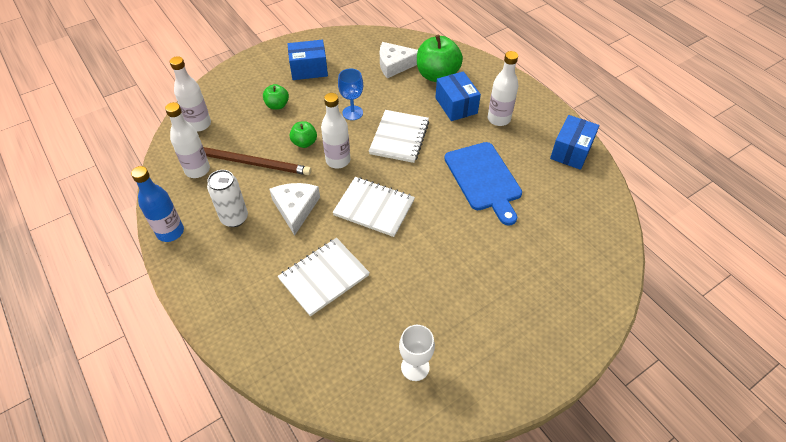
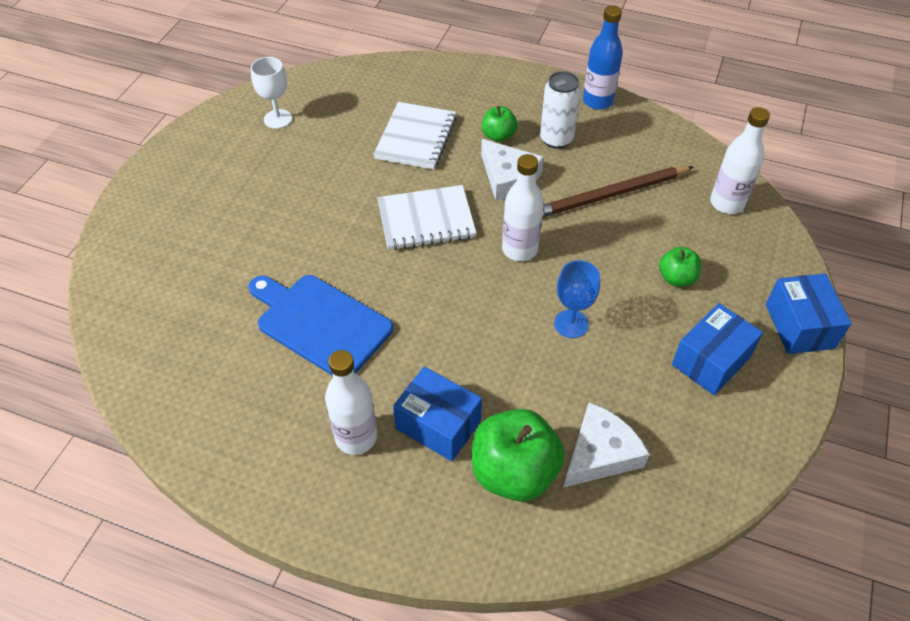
camera: 145 degrees right, 0 degrees up
white bottle [165,102,210,178] -> none
green apple [290,121,317,148] -> green apple moved to [482,106,518,142]
white notebook [369,110,429,163] -> none
blue box [550,115,599,170] -> blue box moved to [766,273,852,354]

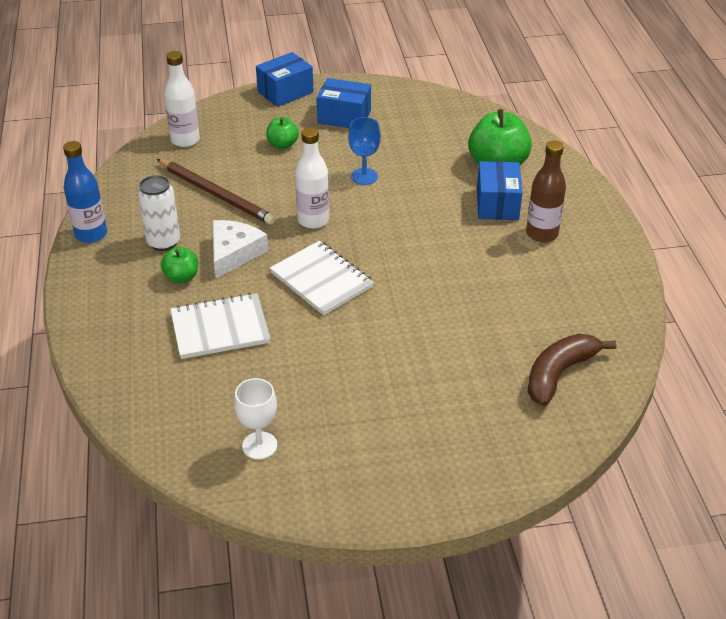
camera: 120 degrees left, 10 degrees down
blue cutting board [248,275,393,376] -> none
white bottle [325,350,377,455] -> brown bottle [526,140,566,243]
white cheese [563,402,650,488] -> none
none -> brown banana [528,334,616,406]

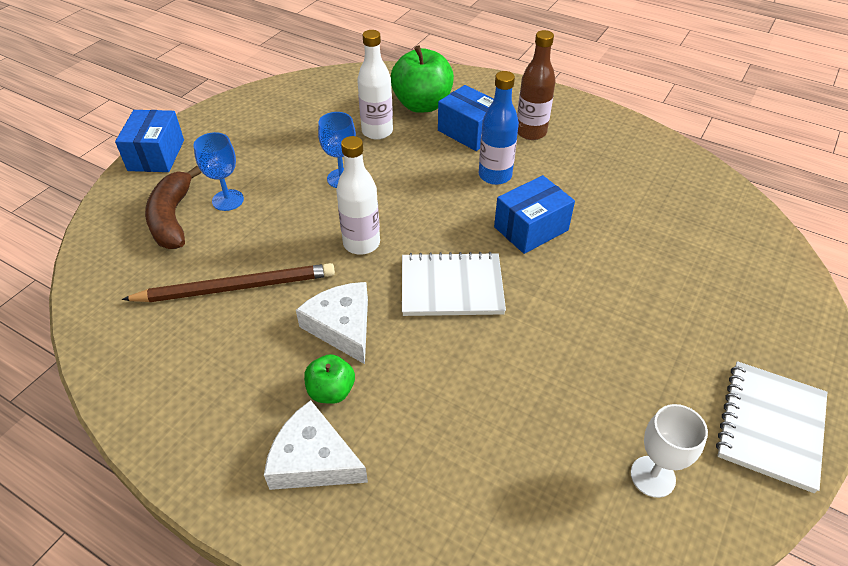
camera: 50 degrees left, 5 degrees up
blue bottle [63,141,107,243] -> blue bottle moved to [479,71,519,185]
white can [138,175,180,251] -> none
white bottle [164,51,200,147] -> white bottle moved to [357,30,393,140]
white notebook [170,293,270,359] -> white notebook moved to [716,361,827,493]
green apple [266,117,299,149] -> blue goblet [193,132,244,211]
blue box [317,78,371,128] -> blue box moved to [494,175,575,254]
brown banana [528,334,616,406] -> brown banana moved to [145,166,201,249]
none -> white cheese [264,400,368,490]

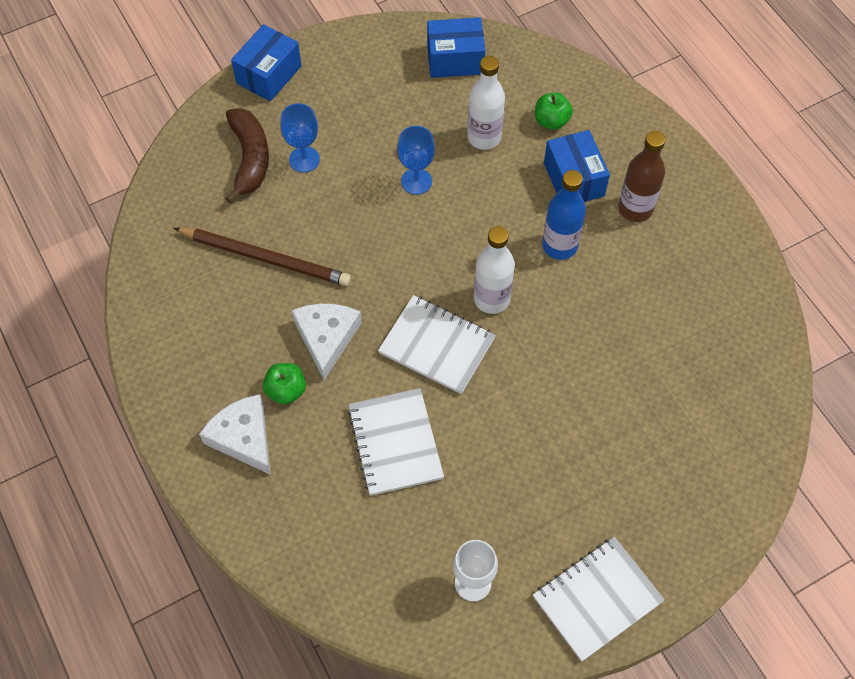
camera: 30 degrees right, 15 degrees up
brown banana [145,166,201,249] -> brown banana turned 150 degrees clockwise [225,108,269,204]
white bottle [336,136,380,255] -> white bottle moved to [474,226,515,314]
green apple [391,45,454,113] -> green apple [535,93,573,130], size x0.54
blue box [494,175,575,254] -> blue box moved to [427,17,485,78]
none -> white notebook [347,388,444,496]

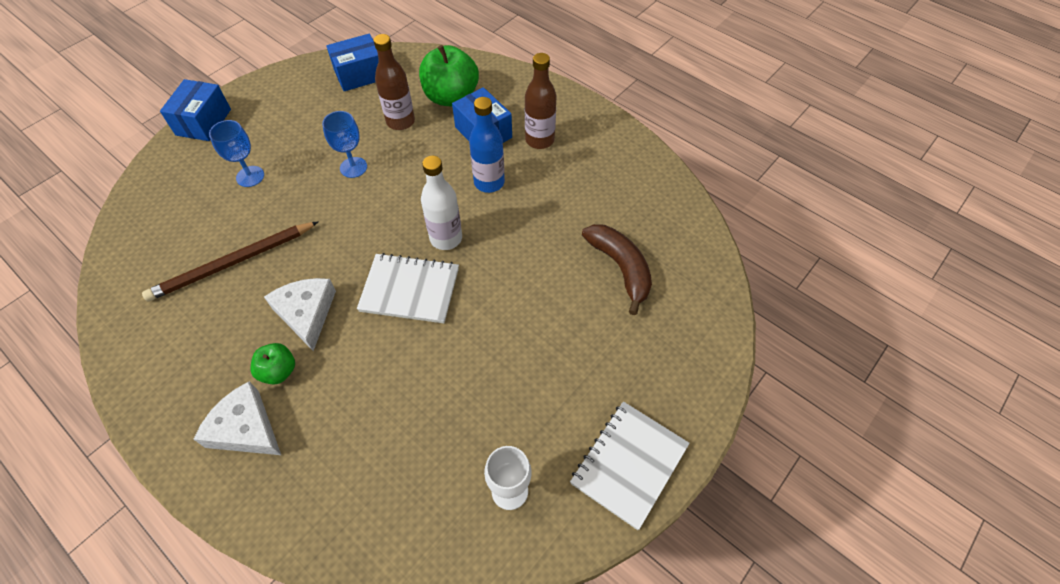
camera: 20 degrees left, 5 degrees down
brown pencil [174,228,351,286] -> brown pencil turned 150 degrees clockwise [142,221,319,302]
brown banana [225,108,269,204] -> brown banana moved to [582,224,652,315]
white notebook [347,388,444,496] -> none
white bottle [467,56,505,150] -> brown bottle [374,34,415,130]
green apple [535,93,573,130] -> green apple [419,45,479,106], size x1.87

